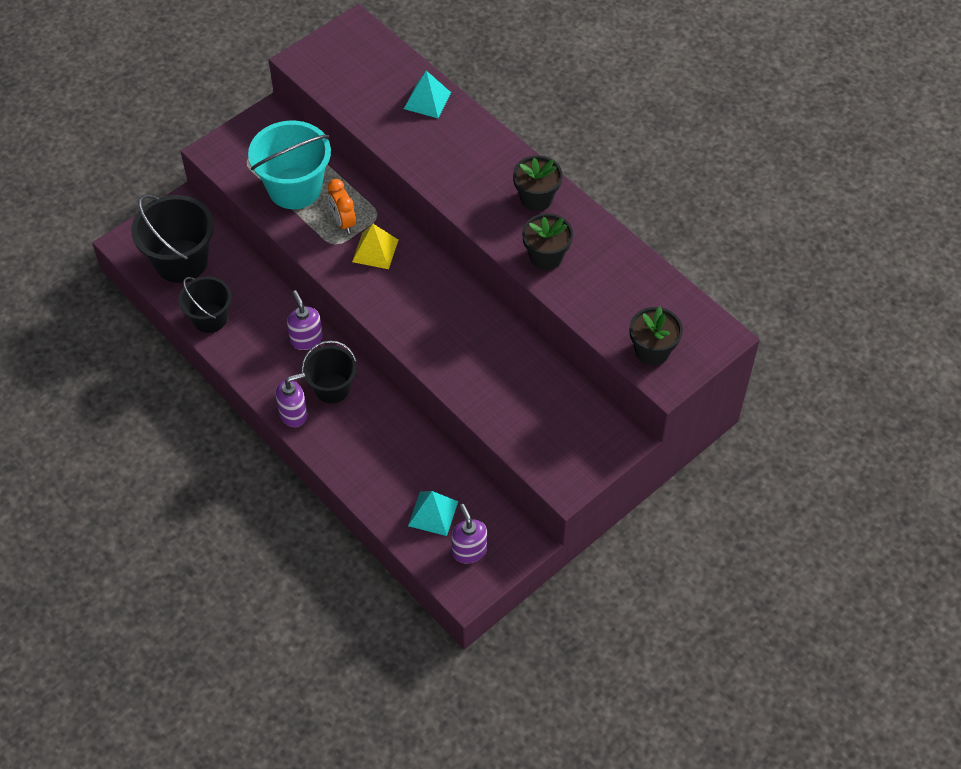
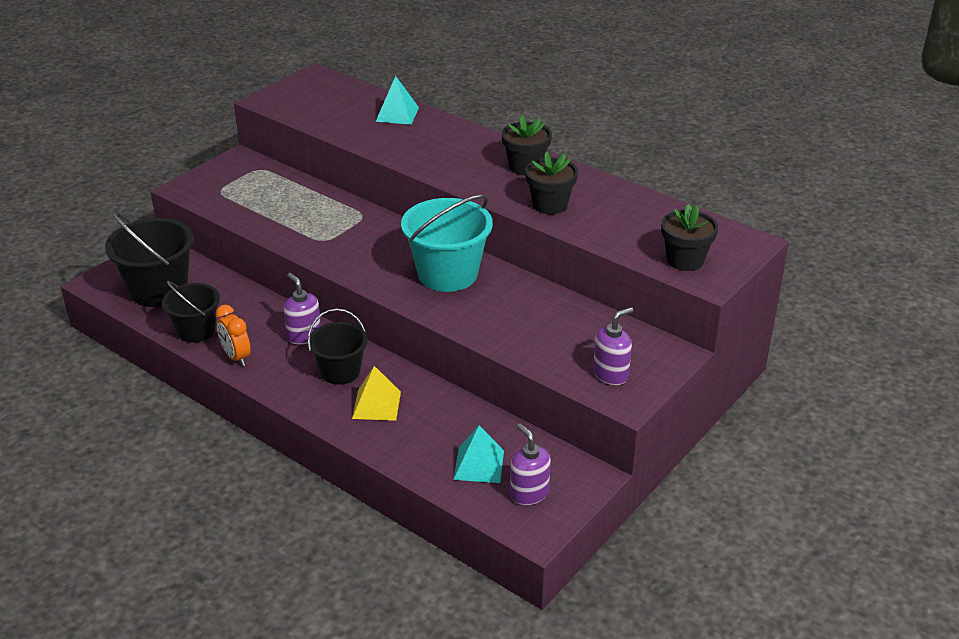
camera: 10 degrees left, 20 degrees down
turquoise bucket [248,121,331,209] -> turquoise bucket moved to [401,195,493,292]
purple soap dispenser [275,372,307,427] -> purple soap dispenser moved to [593,307,634,385]
orange clock [328,179,356,234] -> orange clock moved to [216,305,251,366]
yellow pyramid [352,224,398,269] -> yellow pyramid moved to [352,366,401,421]

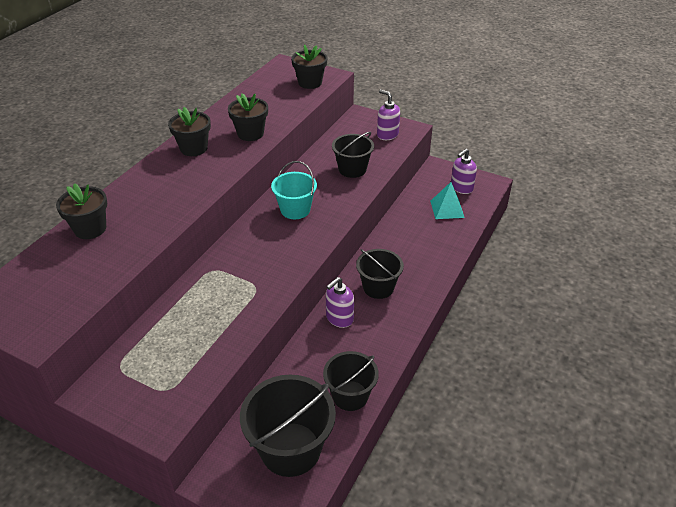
camera: 100 degrees left, 5 degrees up
orange clock [216,305,251,366] -> none
yellow pyramid [352,366,401,421] -> none
turquoise pyramid [375,76,419,125] -> black flower pot [56,183,107,239]
turquoise bucket [401,195,493,292] -> turquoise bucket [271,161,317,219], size x0.64
none -> black bucket [332,132,374,178]

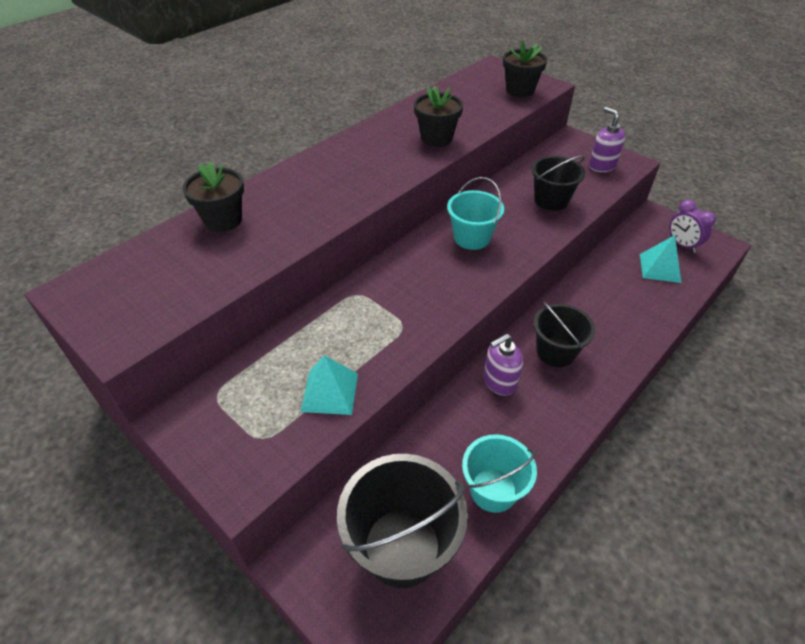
camera: 15 degrees right, 5 degrees up
black flower pot [168,107,211,156] -> none
black bucket [323,351,379,411] -> turquoise bucket [462,434,537,513]
purple soap dispenser [451,148,477,194] -> purple clock [669,200,716,253]
none -> turquoise pyramid [301,355,358,415]

